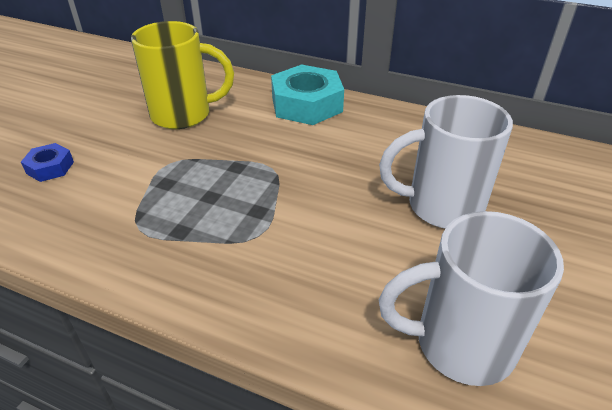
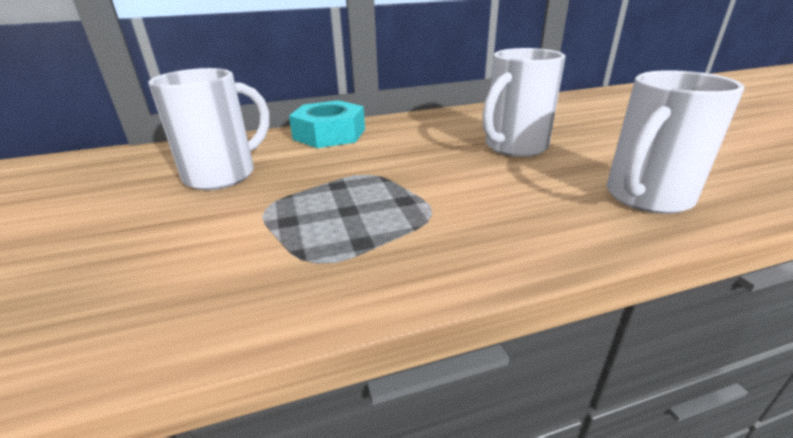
camera: 40 degrees left, 10 degrees down
blue nut [21,143,74,182] -> none
yellow mug [131,21,234,129] -> white mug [149,68,269,190]

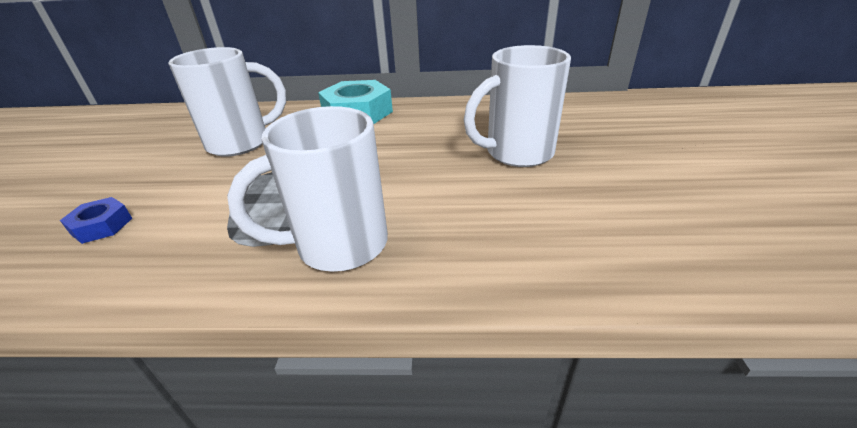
camera: 20 degrees right, 5 degrees up
white mug [606,70,745,214] -> white mug moved to [227,106,388,272]
none -> blue nut [60,197,132,244]

